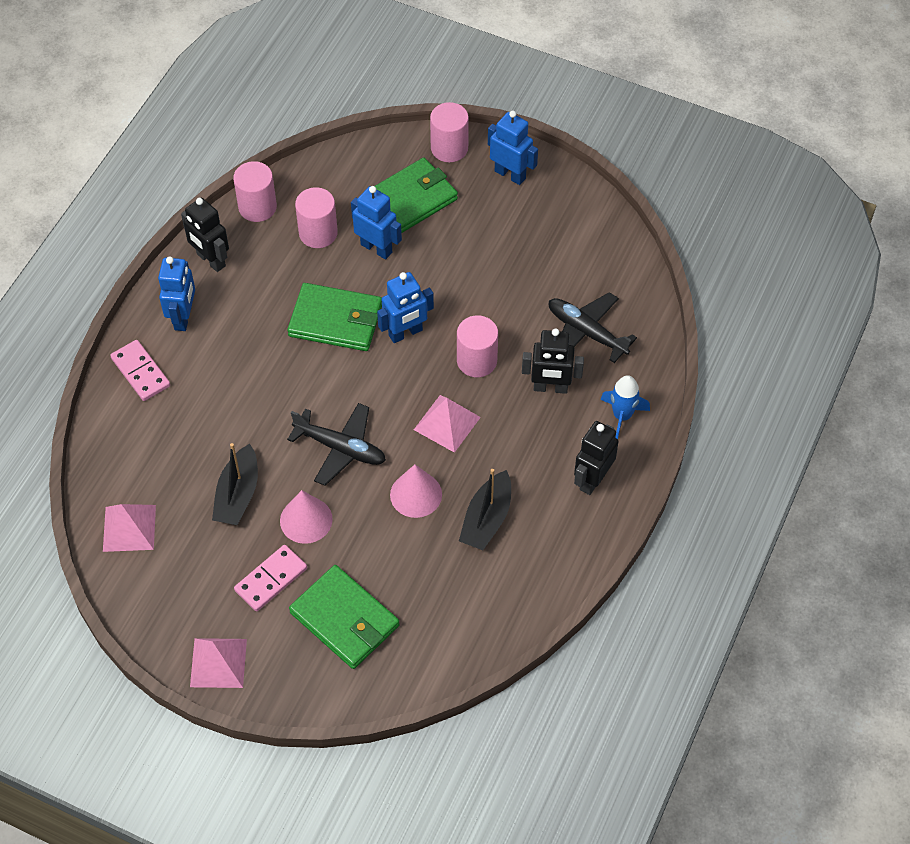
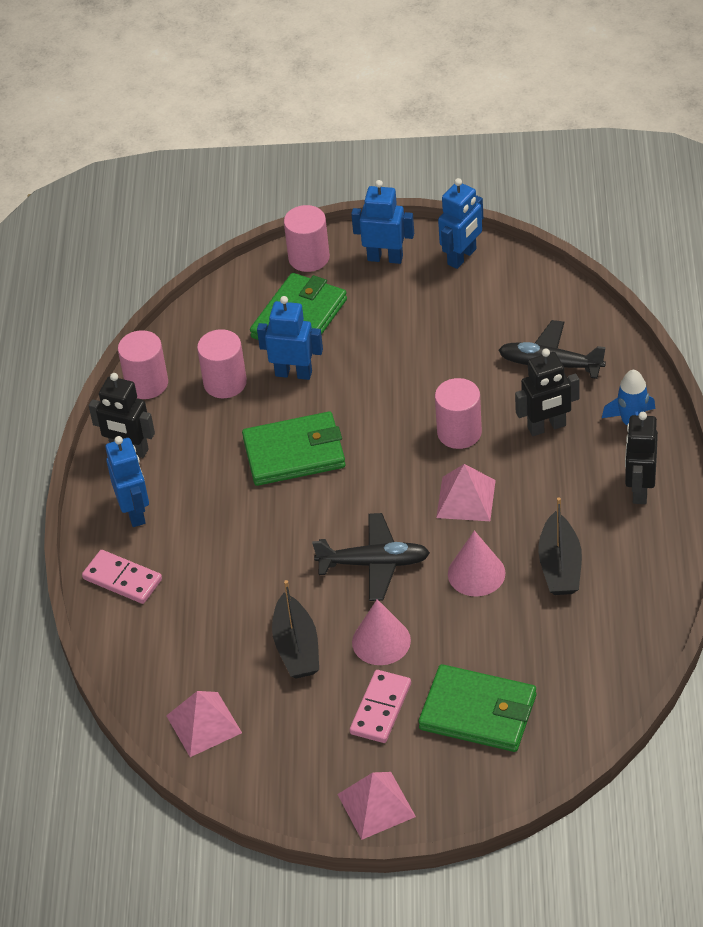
camera: 20 degrees left, 10 degrees down
blue robot [377,272,434,343] -> blue robot moved to [438,178,483,269]

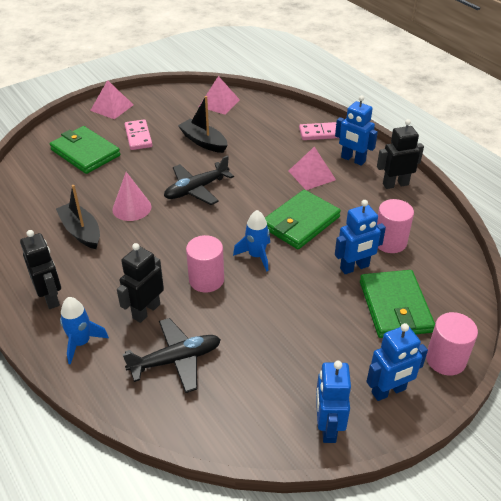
camera: 140 degrees right, 5 degrees down
pink cylinder [118,330,168,399] -> none
pink cone [352,599,411,665] -> none
green wallet [418,664,536,752] -> green wallet turned 60 degrees clockwise [50,126,120,174]
pink pyramid [436,464,496,521] -> pink pyramid moved to [289,147,336,190]
none -> blue rocket [233,210,270,271]

